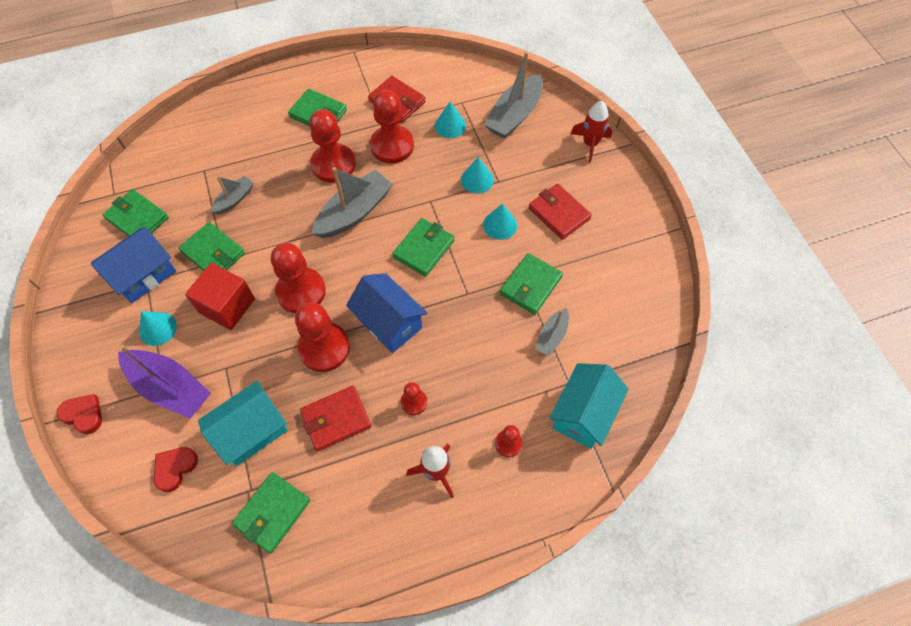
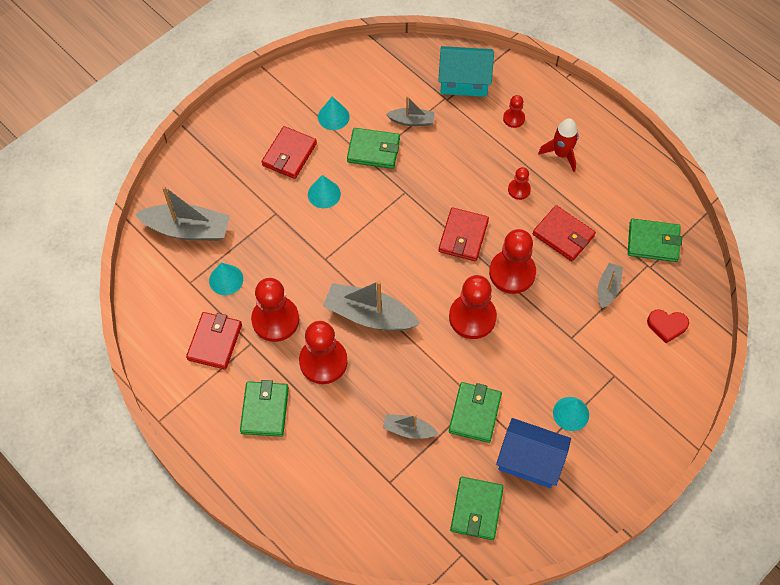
camera: 115 degrees left, 0 degrees up
red heart [56,394,102,434] -> none
purple boat [118,345,211,419] -> none
red cube [185,263,255,330] -> none
turquoise house [198,381,288,466] -> grey boat [598,263,623,308]
blue house [346,273,427,353] -> red wallet [438,208,489,261]
green wallet [392,218,455,277] -> none
turquoise cone [461,157,494,194] -> turquoise cone moved to [318,97,350,130]
red rocket [570,101,612,163] -> none

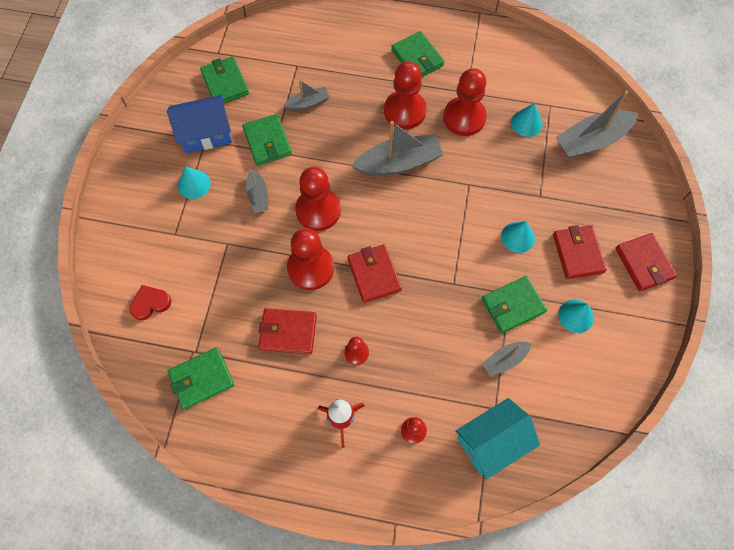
camera: 145 degrees right, 5 degrees up
red wallet [186,312,242,370] -> red wallet moved to [615,233,677,291]
grey boat [598,263,623,308] -> grey boat moved to [246,169,269,213]

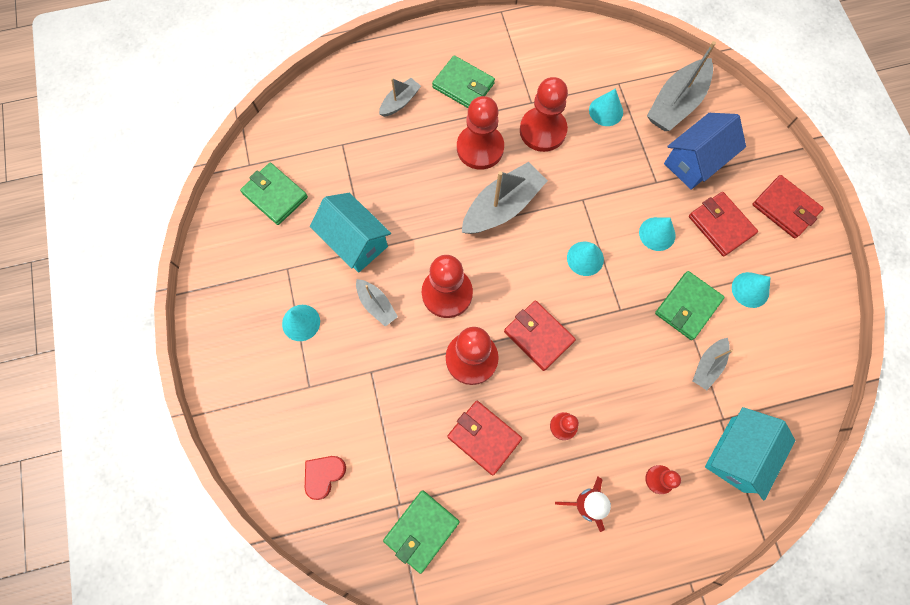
camera: 25 degrees left, 5 degrees up
blue house [167,95,232,153] -> blue house moved to [664,113,746,190]
green wallet [242,114,292,166] -> turquoise house [310,193,391,273]
red wallet [259,308,317,354] -> red wallet turned 60 degrees clockwise [447,401,522,476]
grey boat [283,80,330,111] -> grey boat moved to [379,78,421,117]
none -> turquoise cone [567,242,604,276]

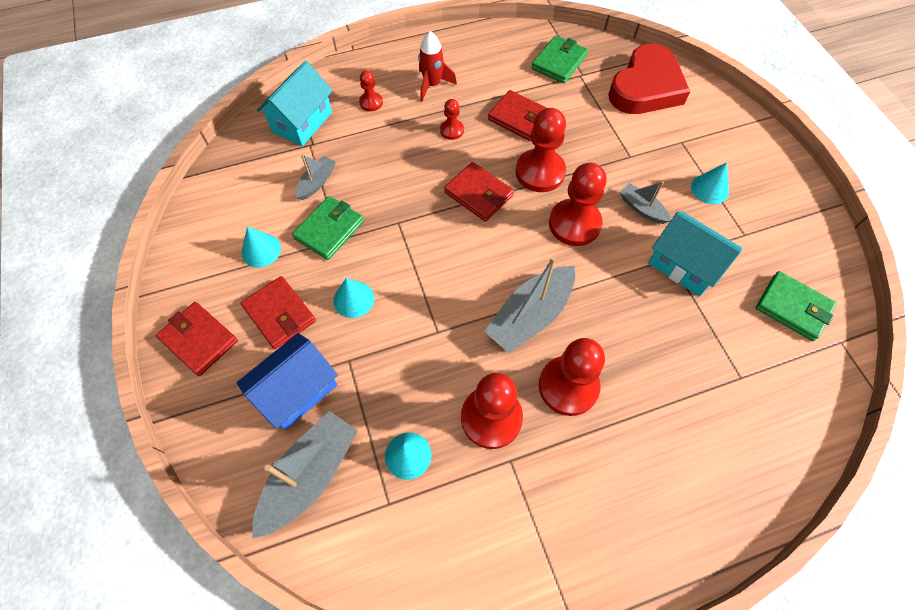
camera: 175 degrees right, 10 degrees down
red heart [305,456,346,500] -> red heart [608,44,690,114], size x2.24
grey boat [379,78,421,117] -> none
green wallet [432,55,495,108] -> none
turquoise cone [567,242,604,276] -> none

